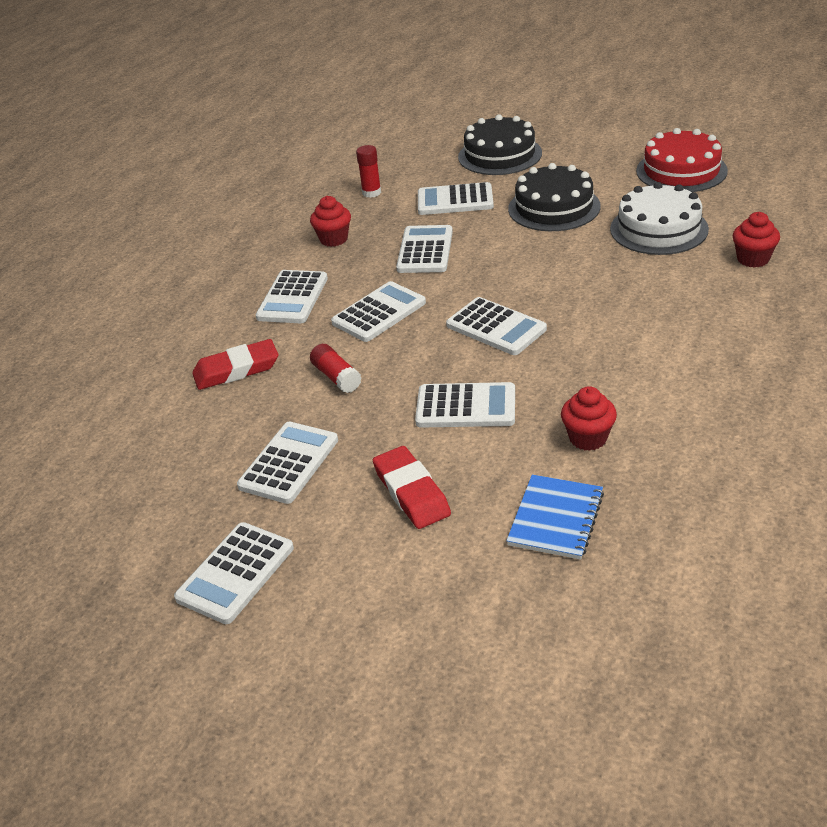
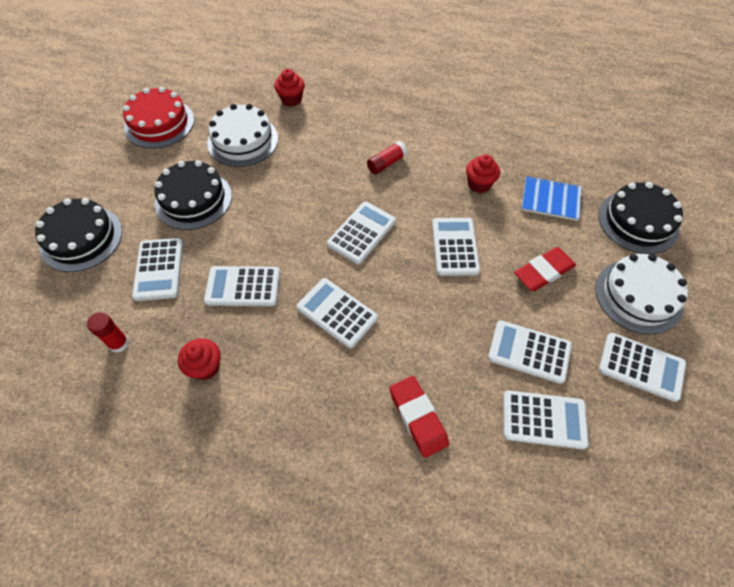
camera: 100 degrees left, 20 degrees up
white calculator [256,270,328,323] -> white calculator moved to [503,390,589,450]
red glue stick [310,344,362,393] -> red glue stick moved to [367,141,407,174]
none -> white cake [595,254,688,335]
none -> black cake [598,182,683,254]

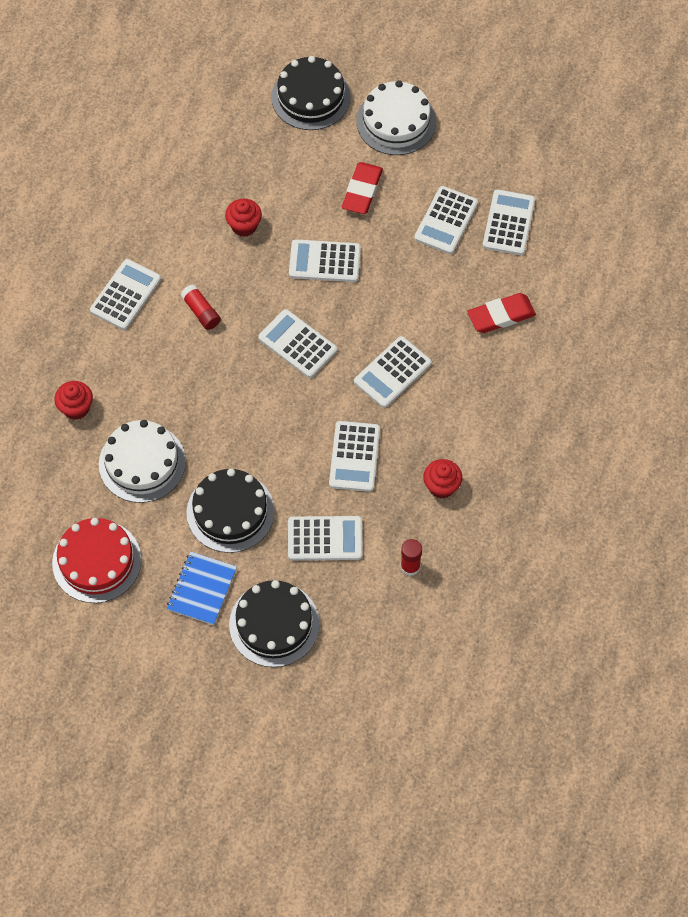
camera: 85 degrees left, 5 degrees up
red eraser [514,247,576,291] -> red eraser turned 45 degrees clockwise [342,162,383,214]
blue notebook [522,176,582,221] -> blue notebook moved to [167,551,237,625]
white calculator [599,333,686,402] -> white calculator moved to [90,259,161,330]

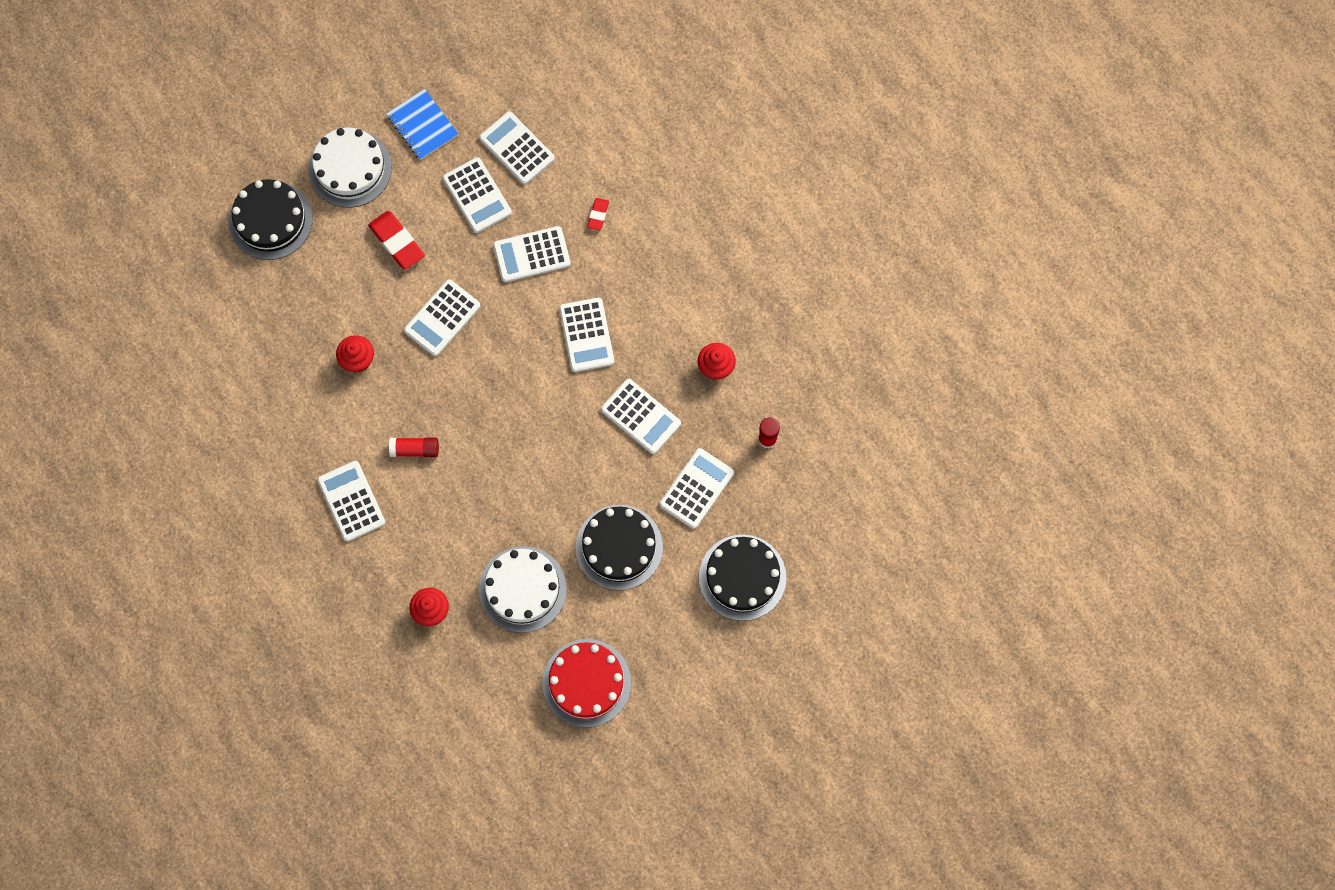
camera: 55 degrees left, 10 degrees up
blue notebook [167,551,237,625] -> blue notebook moved to [386,89,458,160]
white calculator [258,309,337,378] -> white calculator moved to [493,226,571,282]
red eraser [467,293,536,333] -> red eraser [587,198,609,231], size x0.54

